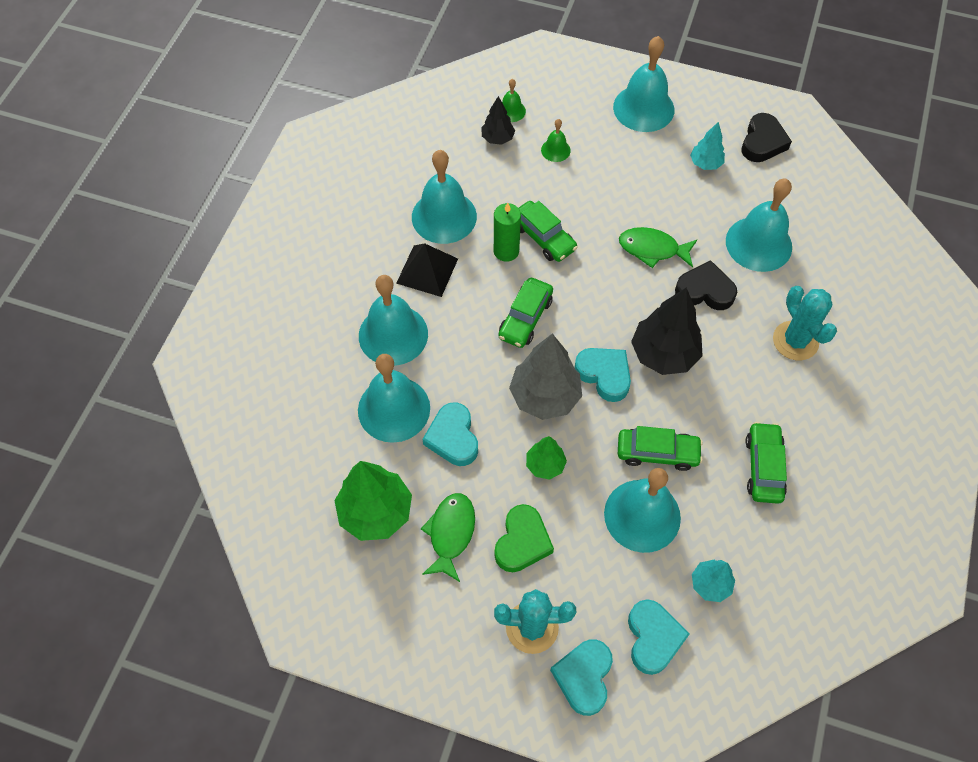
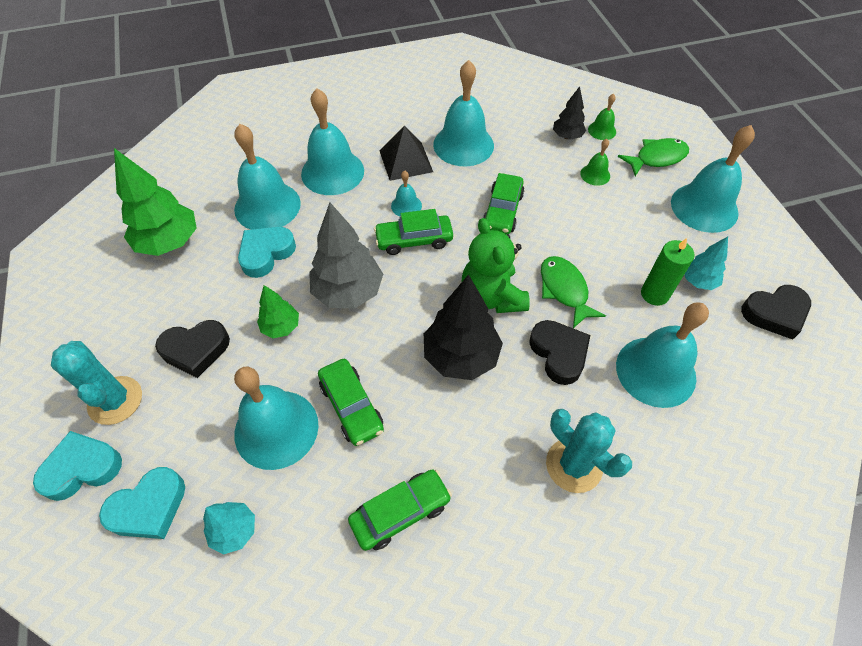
camera: 55 degrees right, 5 degrees down
green fish [421,493,475,582] -> green fish moved to [618,138,689,176]
green candle [494,203,521,262] -> green candle moved to [641,238,695,306]
green heart [494,504,554,572] -> black heart [155,320,230,378]
turquoise heart [574,348,631,402] -> none
turquoise cactus [773,286,837,360] -> turquoise cactus turned 75 degrees counterclockwise [546,409,632,493]
none -> turquoise bell [391,170,422,216]
none -> green teddy bear [461,218,530,313]

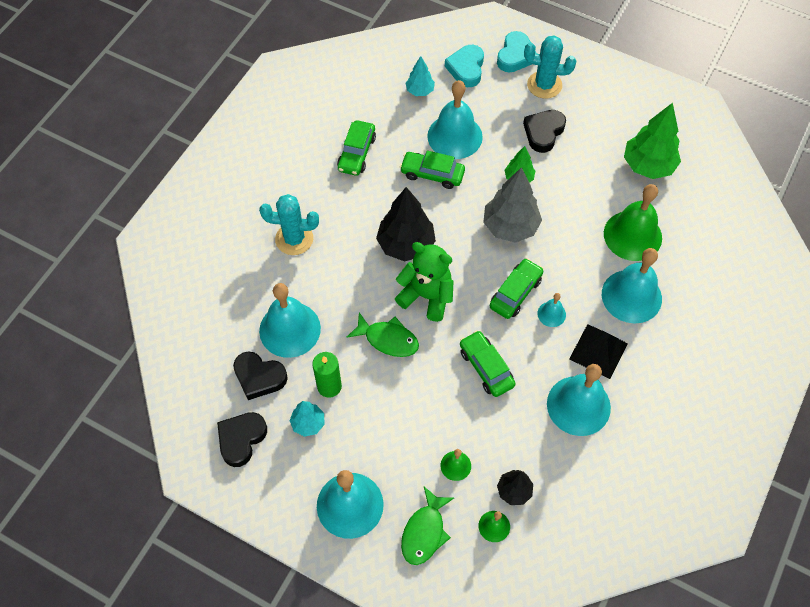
camera: 135 degrees right, 5 degrees up
turquoise bell [234,124,301,230] -> green bell [604,184,662,261]
turquoise heart [238,227,296,278] -> none
black heart [529,320,590,385] -> black heart moved to [233,351,288,400]

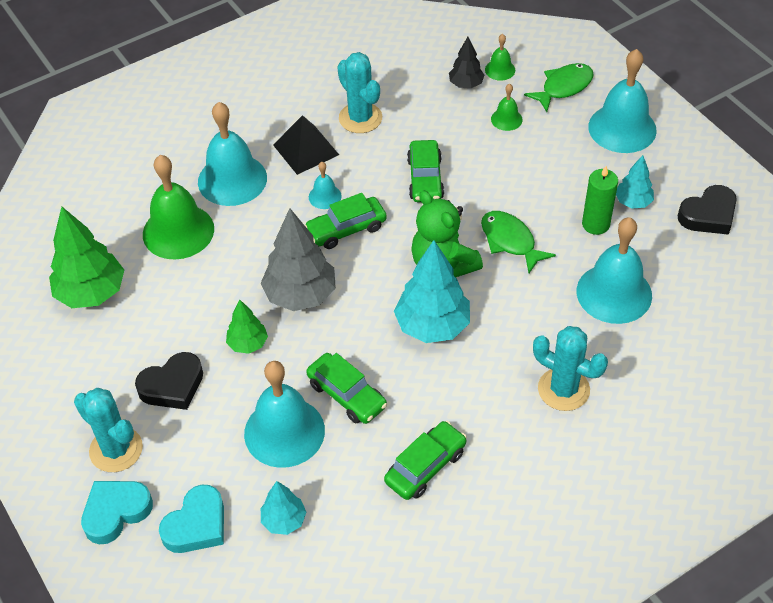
camera: 150 degrees left, 10 degrees down
black heart [233,351,288,400] -> none
black tree [376,187,436,262] -> turquoise tree [394,240,470,343]
turquoise bell [547,364,611,436] -> turquoise cactus [337,52,382,133]

